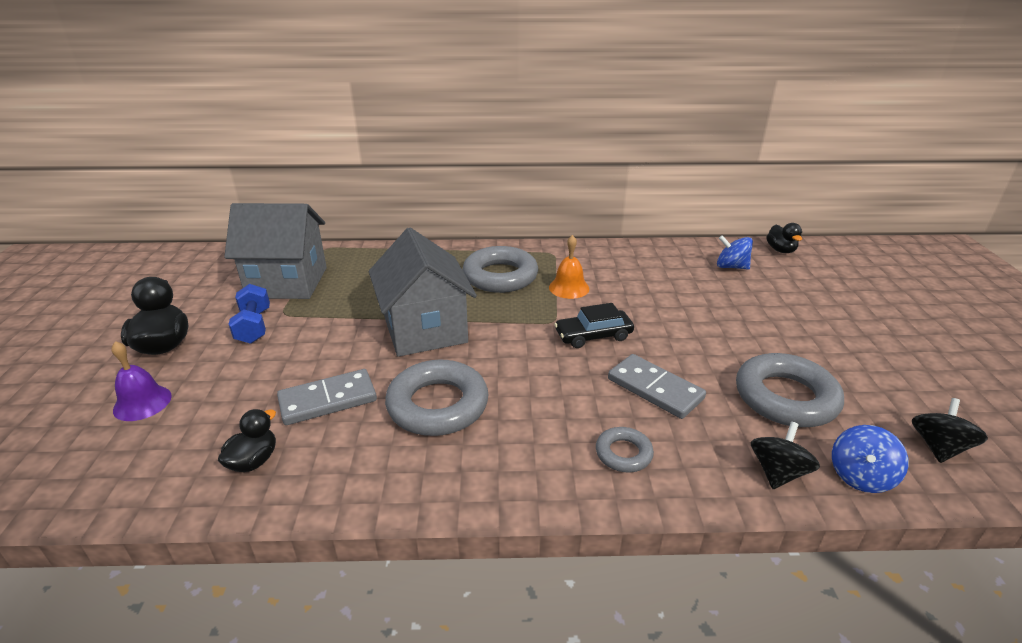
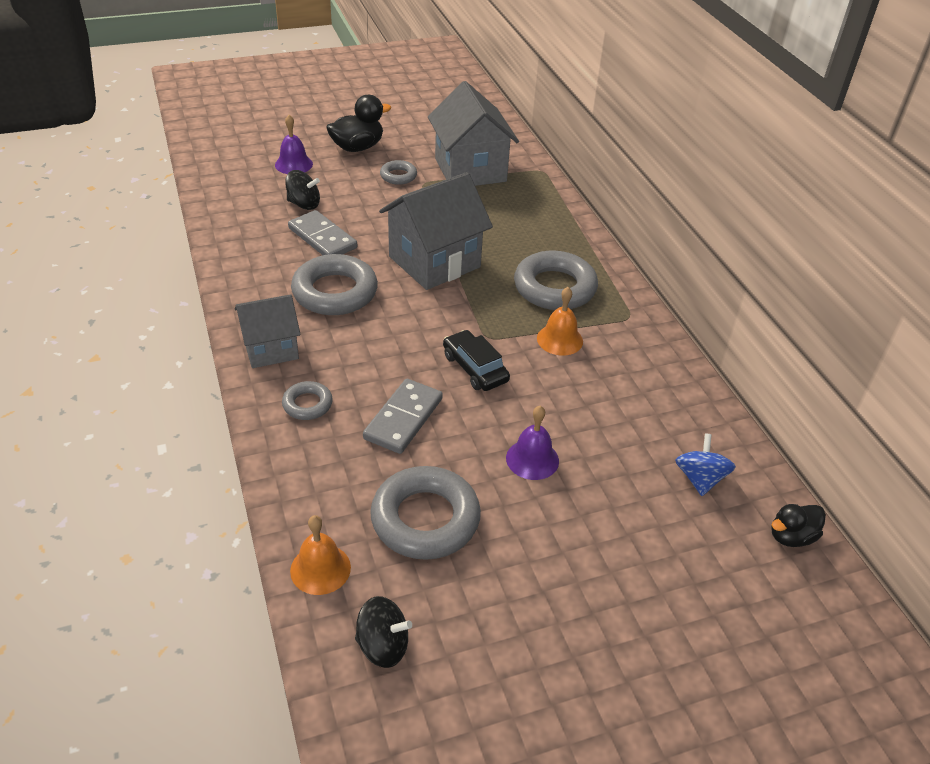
camera: 70 degrees right, 10 degrees up
black duck [218,409,276,472] -> none
blue dumbbell [229,284,270,344] -> grey ring [380,160,417,185]
black spinning top [751,422,820,489] -> black spinning top moved to [285,170,320,210]
blue spinning top [832,425,909,493] -> orange bell [290,515,351,595]
none -> grey house [235,294,301,368]
none -> purple bell [506,406,559,480]

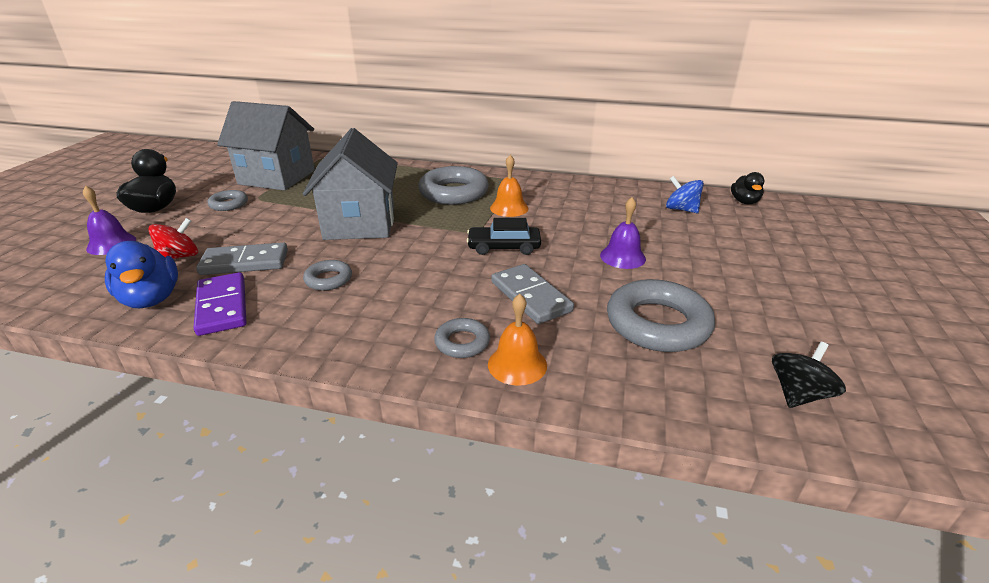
camera: 55 degrees left, 10 degrees down
grey house [235,294,301,368] -> none
black spinning top [285,170,320,210] -> red spinning top [148,218,198,259]
orange bell [290,515,351,595] -> orange bell moved to [488,294,547,386]
grey ring [291,254,378,315] -> grey ring [303,260,352,291], size x0.51
none -> blue duck [105,241,178,308]
none -> purple domino [194,272,246,336]

